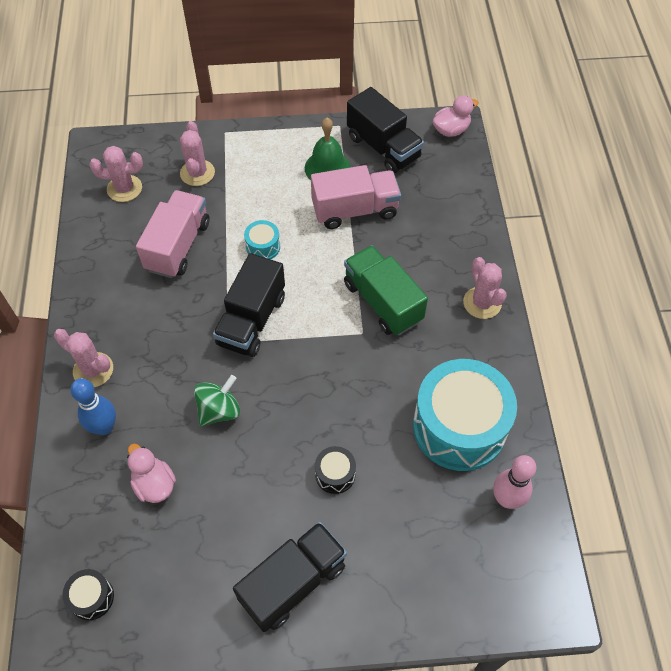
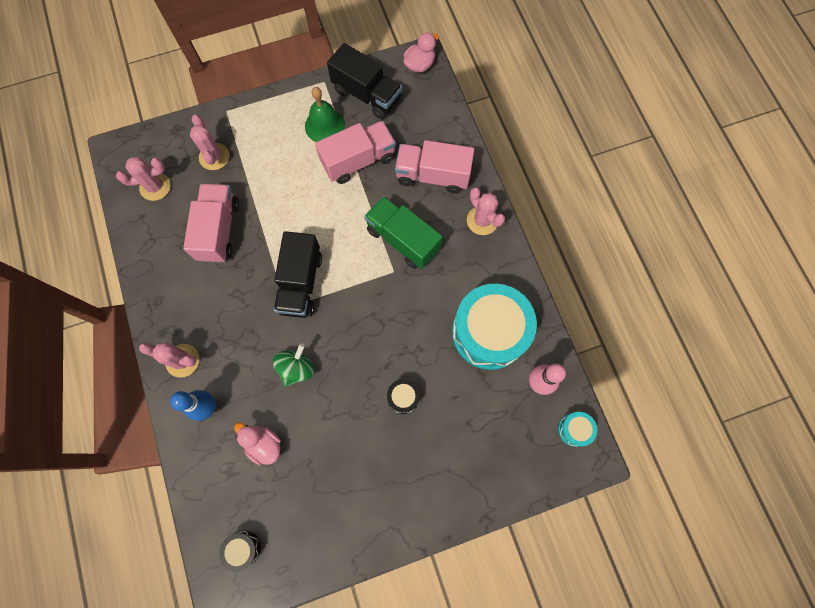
camera: 15 degrees left, 15 degrees up
black truck [233,522,347,632] -> none
turquoise drum [244,220,280,259] -> turquoise drum moved to [558,412,597,447]
none -> pink truck [395,140,474,194]

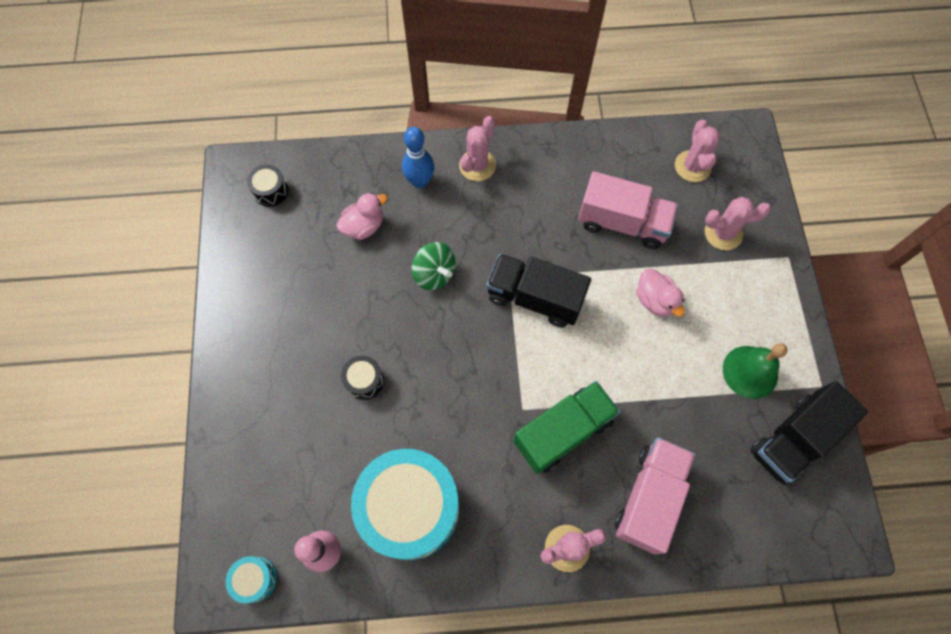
camera: 105 degrees right, 5 degrees down
pink truck [315,121,396,184] -> none
pink duck [403,32,439,73] -> pink duck moved to [636,268,685,317]

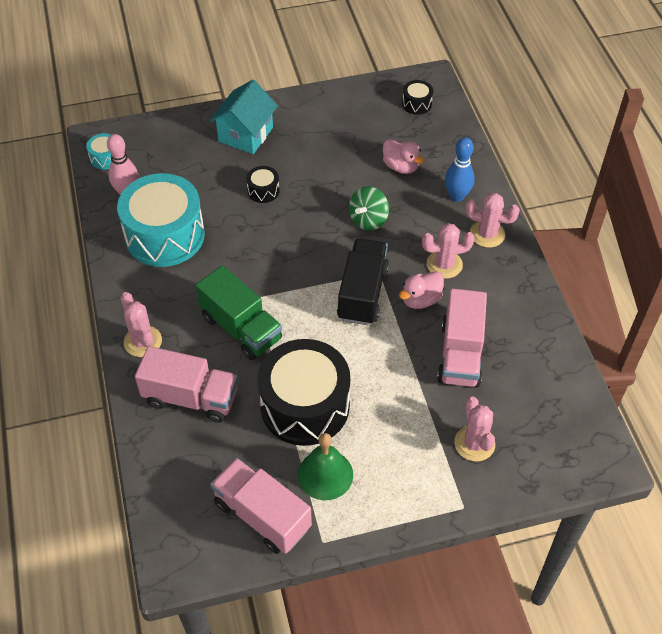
camera: 80 degrees right, 15 degrees down
pink duck [636,268,685,317] -> pink duck moved to [399,271,444,309]
pink cactus [675,120,720,182] -> pink cactus moved to [422,223,475,279]
black truck [750,381,868,485] -> pink truck [210,458,312,554]
none -> turquoise house [210,80,278,154]
none -> black drum [258,339,350,446]

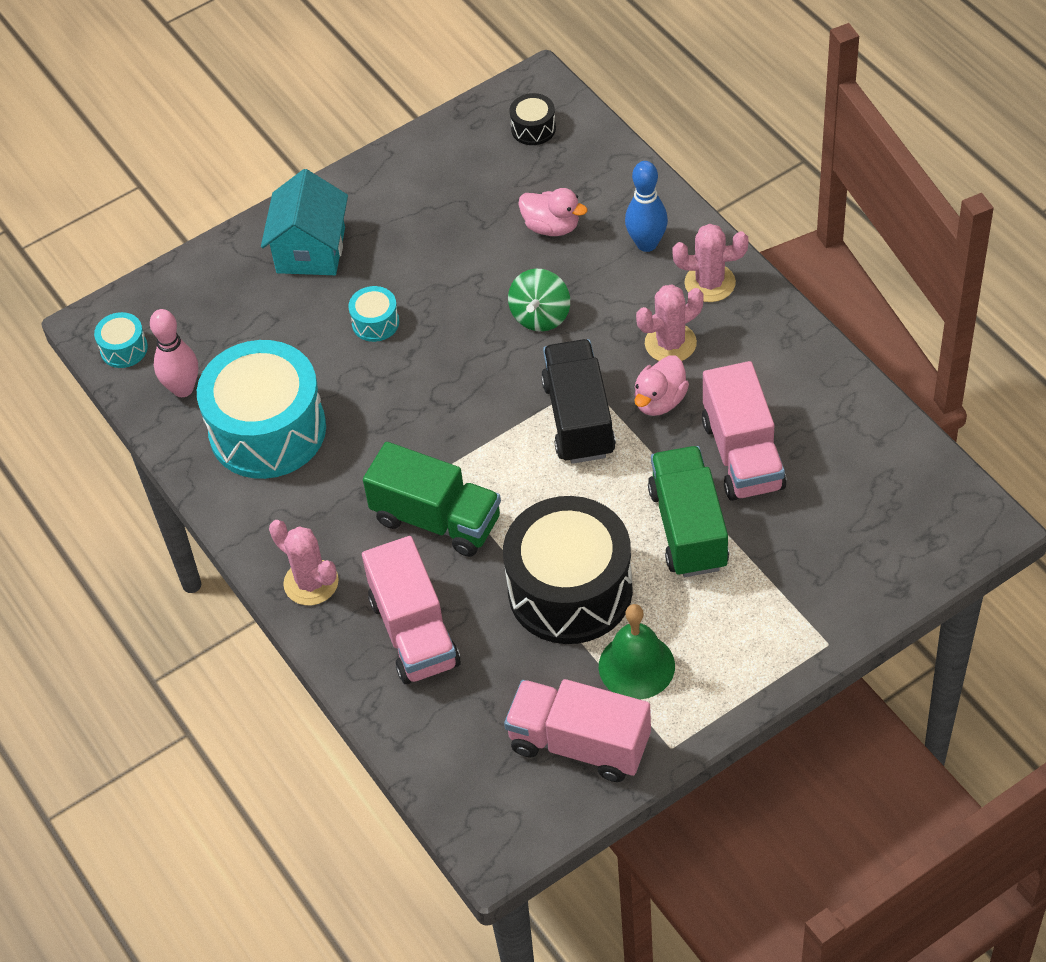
camera: 15 degrees left, 0 degrees up
pink truck [135,346,238,423] -> pink truck turned 75 degrees clockwise [362,536,460,684]
black drum [246,166,280,203] -> turquoise drum [348,286,399,342]
pink cactus [454,396,495,462] -> none
none -> green truck [648,446,729,577]

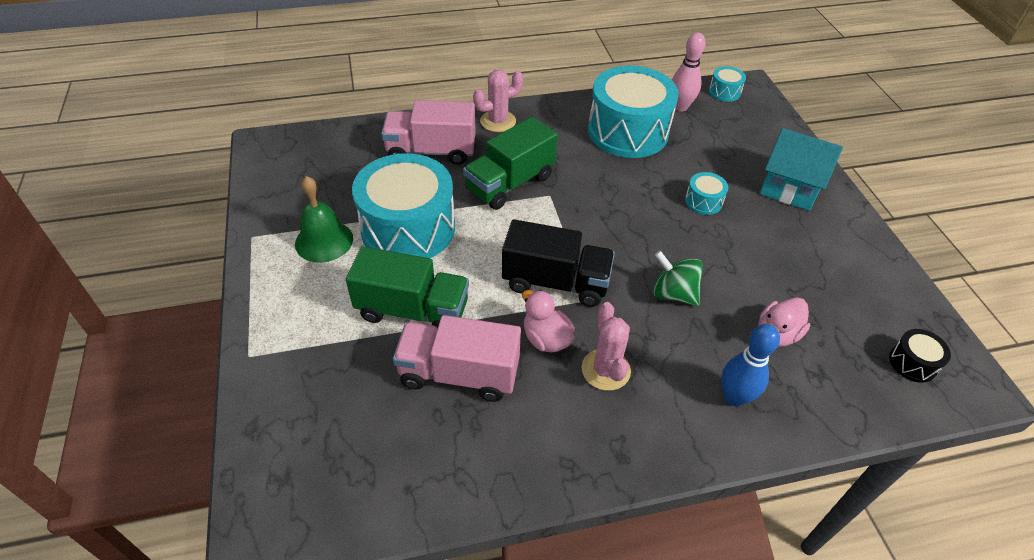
camera: 105 degrees right, 5 degrees down
black drum [503,496,633,644] -> turquoise drum [352,153,455,258]
pink truck [504,679,651,782] -> none
pink cactus [672,224,748,302] -> none

